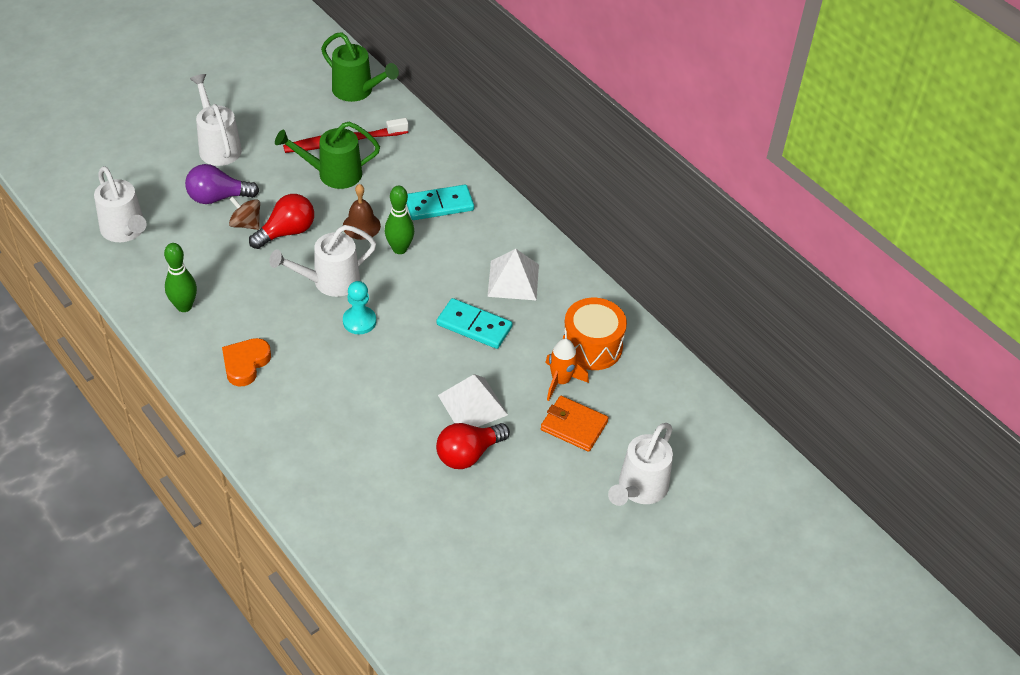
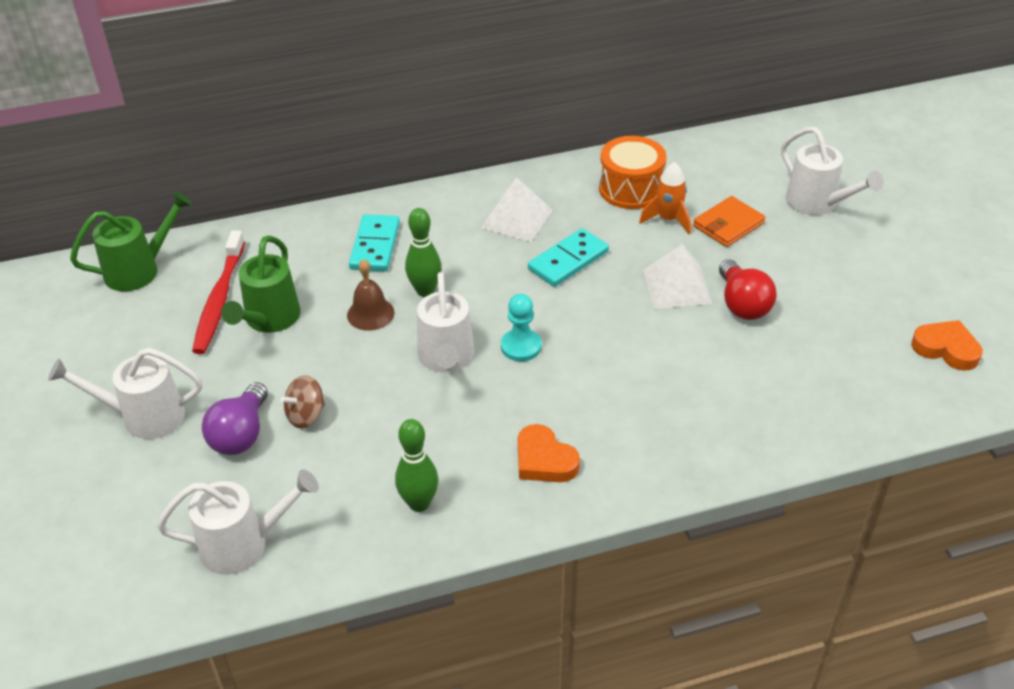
camera: 65 degrees left, 5 degrees down
red light bulb [249,194,314,249] -> none
none -> orange heart [911,320,983,371]

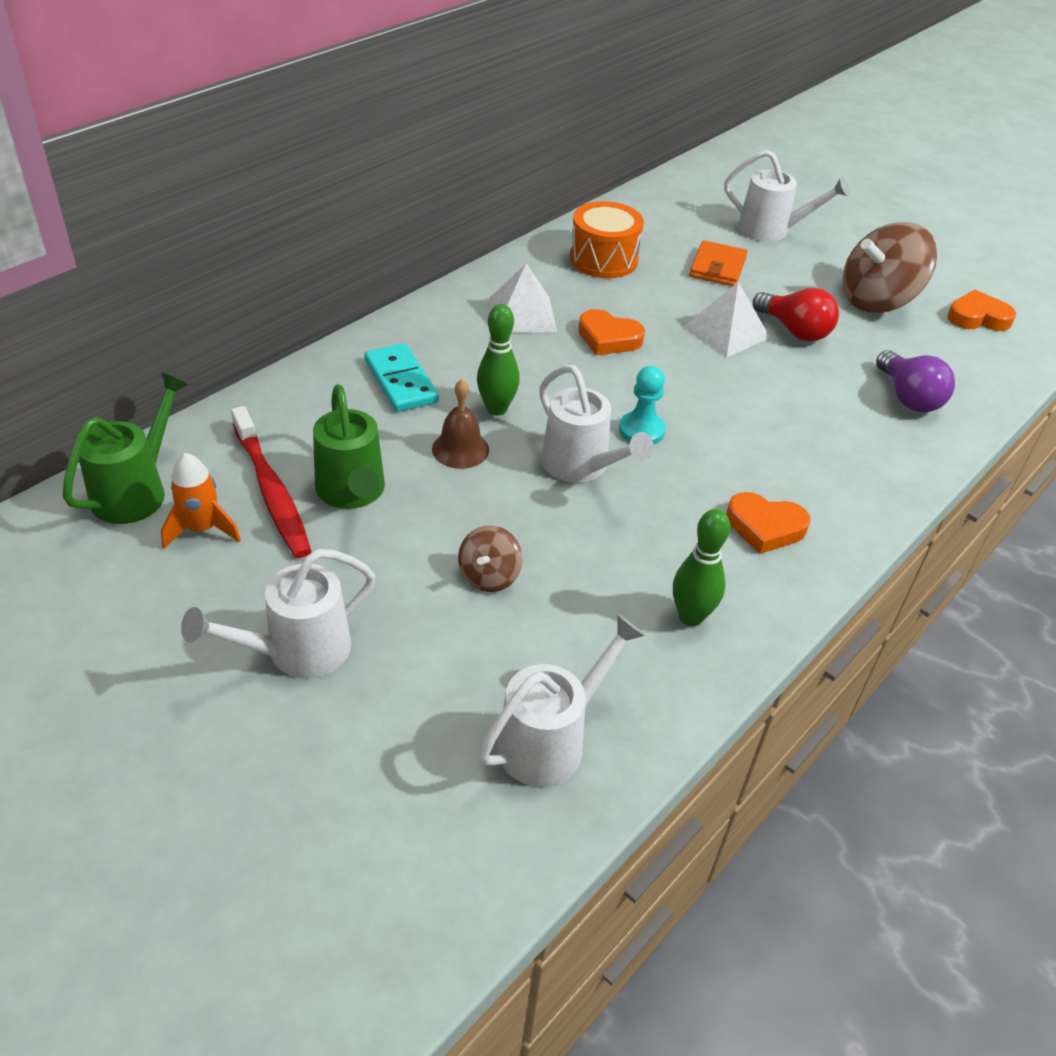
camera: 35 degrees left, 0 degrees up
purple light bulb [202,382,268,455] -> purple light bulb moved to [876,350,955,412]
turquoise domino [528,228,609,287] -> orange heart [578,309,645,355]
orange rocket [639,162,691,234] -> orange rocket moved to [161,453,241,549]
none -> brown spinning top [842,222,937,313]

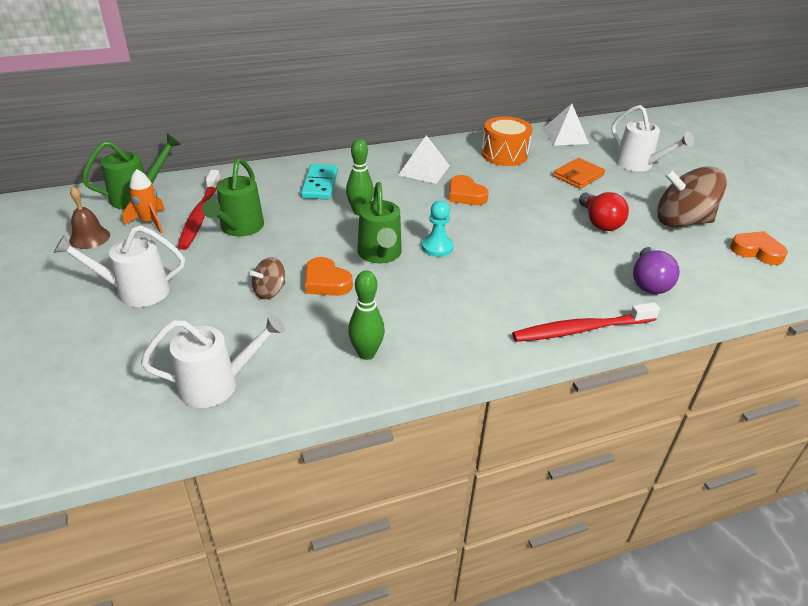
camera: 30 degrees right, 5 degrees down
brown bell [432,379,489,469] -> brown bell moved to [69,187,110,249]
white watering can [539,365,654,483] -> green watering can [357,182,402,263]
white pyramid [684,282,770,358] -> white pyramid moved to [542,104,589,146]
orange heart [726,492,810,554] -> orange heart moved to [305,257,353,296]
none -> red toothbrush [512,302,660,342]

